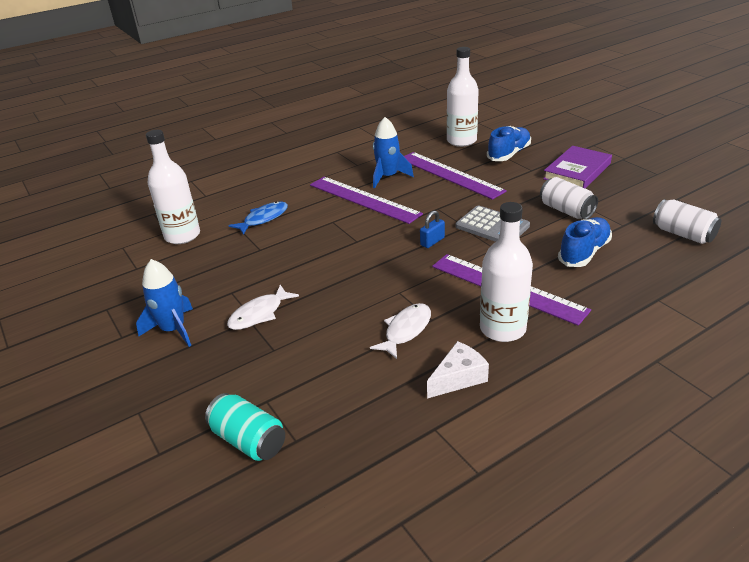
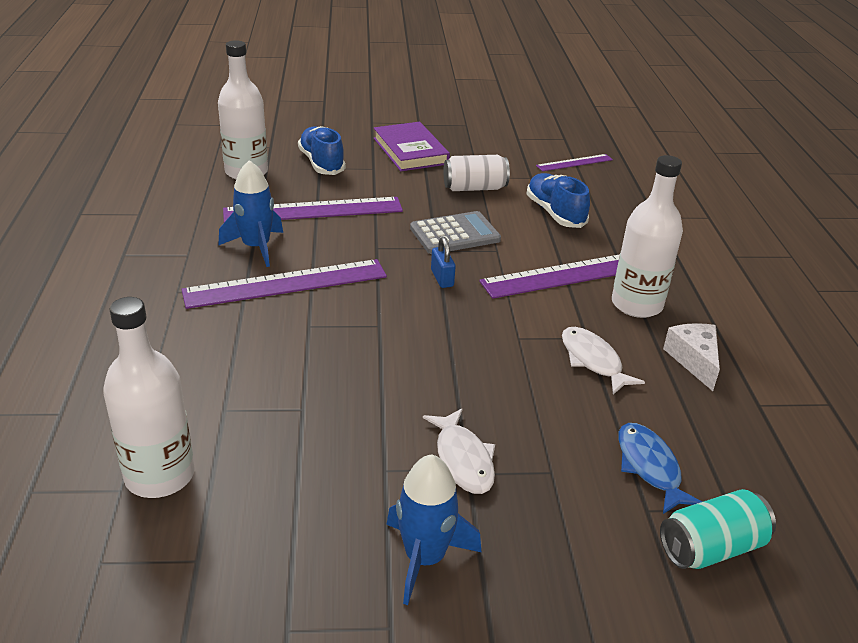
camera: 65 degrees left, 0 degrees up
blue fish [229,201,288,235] -> blue fish moved to [618,423,702,514]
white can [653,199,721,244] -> purple ruler [536,154,613,171]

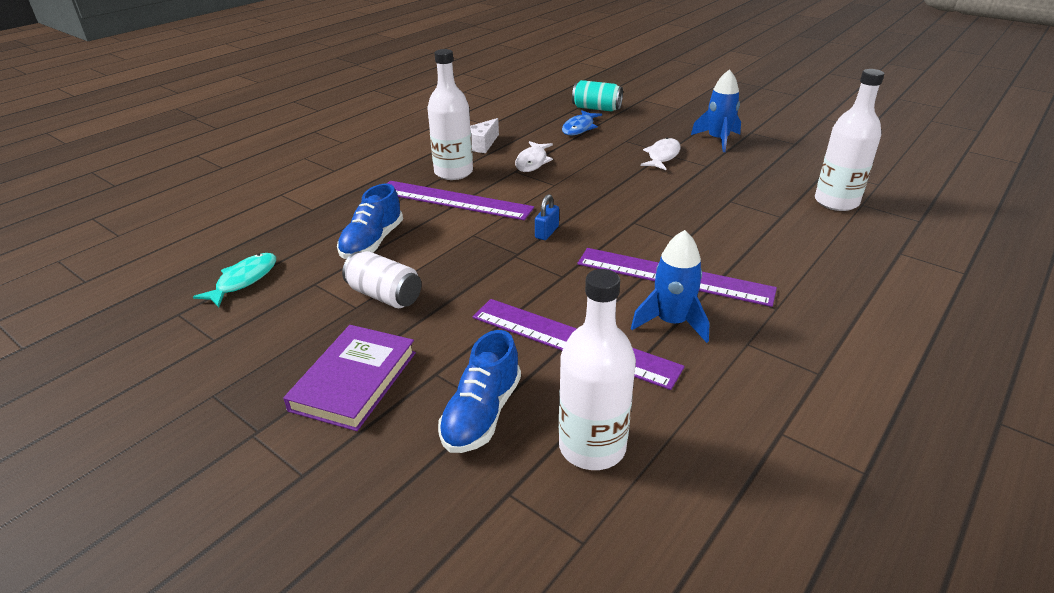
camera: 135 degrees left, 0 degrees up
grey calculator [410,211,501,254] -> none
purple ruler [536,154,613,171] -> turquoise fish [193,253,276,307]

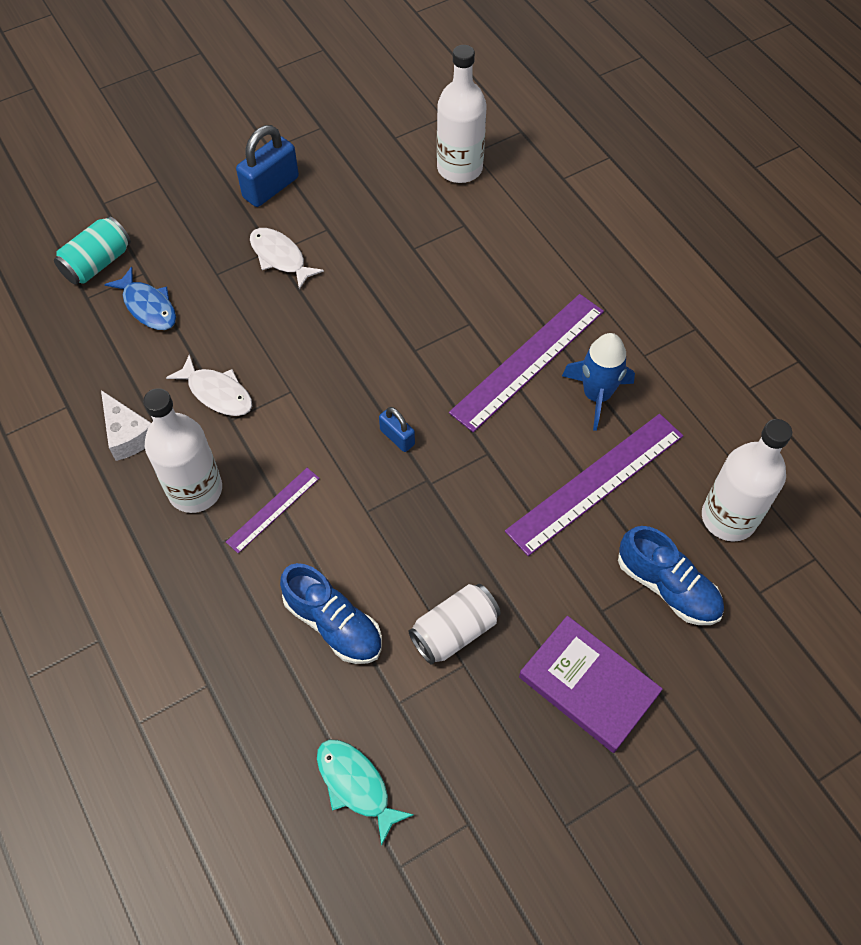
camera: 70 degrees left, 25 degrees up
purple ruler [387,181,534,220] -> purple ruler [226,468,320,553], size x0.52
blue rocket [691,69,741,152] -> blue padlock [236,125,299,207]

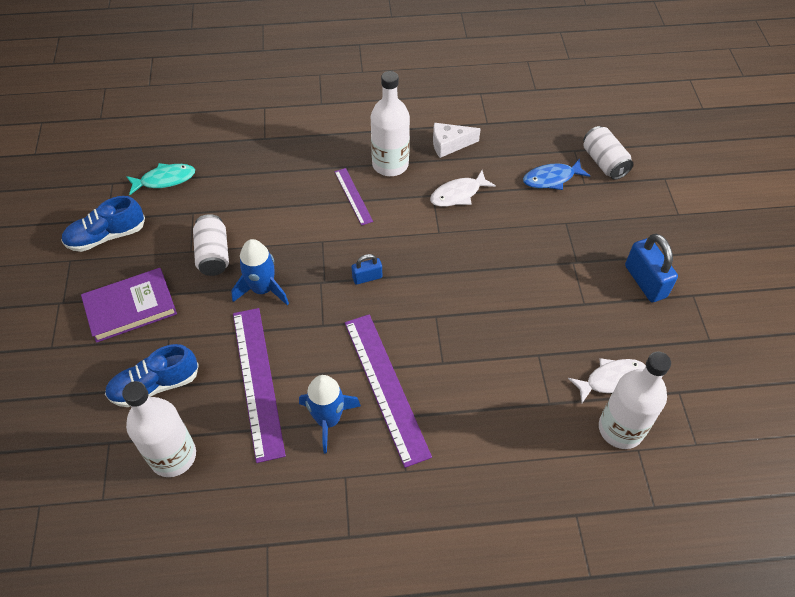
camera: 115 degrees right, 5 degrees down
turquoise can [54,216,131,285] -> white can [583,126,633,180]
white fish [250,228,324,289] -> white fish moved to [568,358,646,403]
blue shoe [280,563,382,664] -> blue shoe moved to [61,196,145,252]
none -> blue rocket [231,239,289,305]

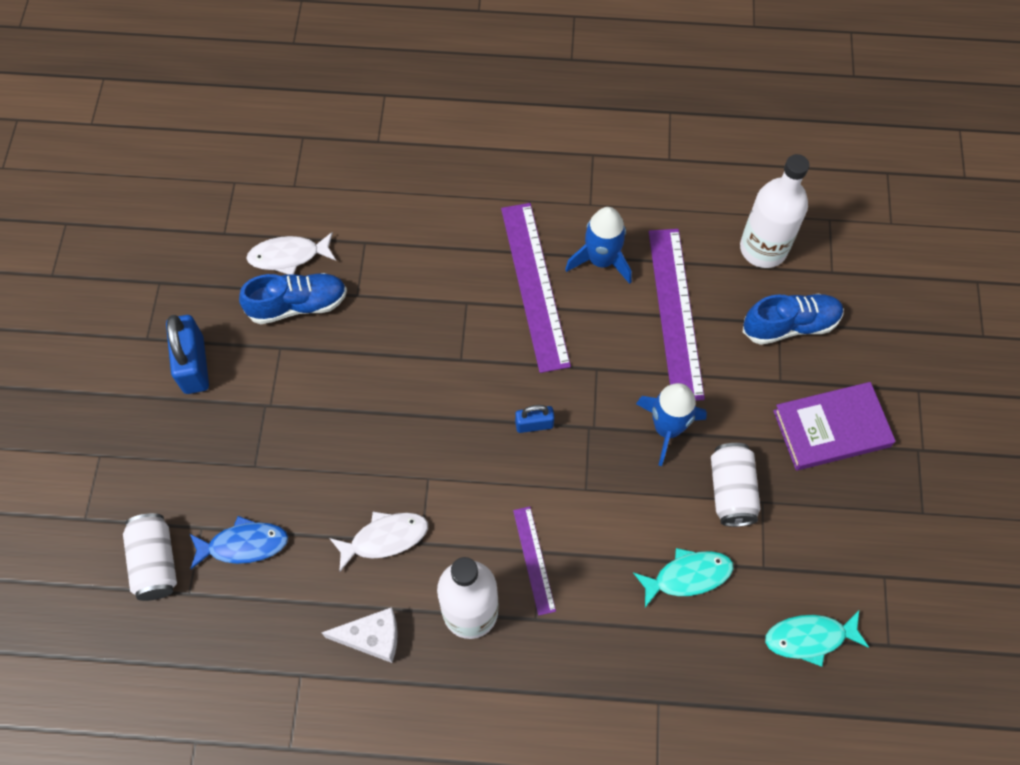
camera: 170 degrees left, 10 degrees up
blue shoe [61,196,145,252] -> blue shoe moved to [239,273,347,324]
white bottle [599,351,671,449] -> none
none -> turquoise fish [633,548,734,608]

